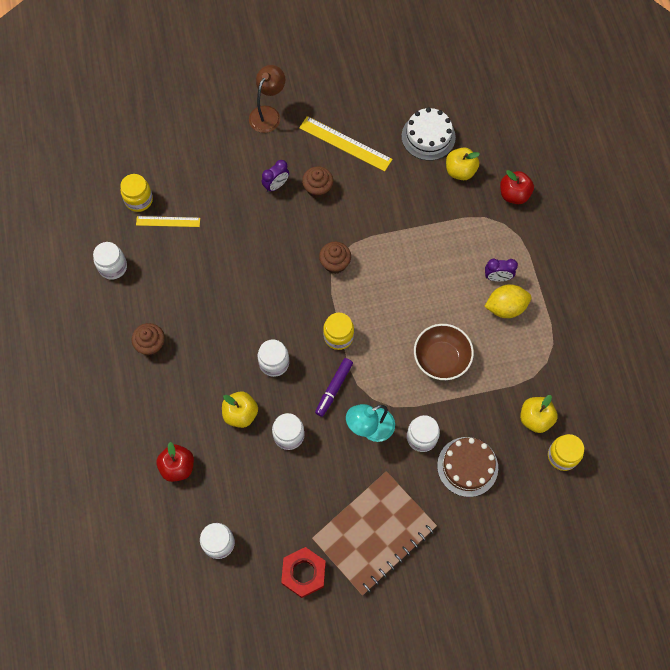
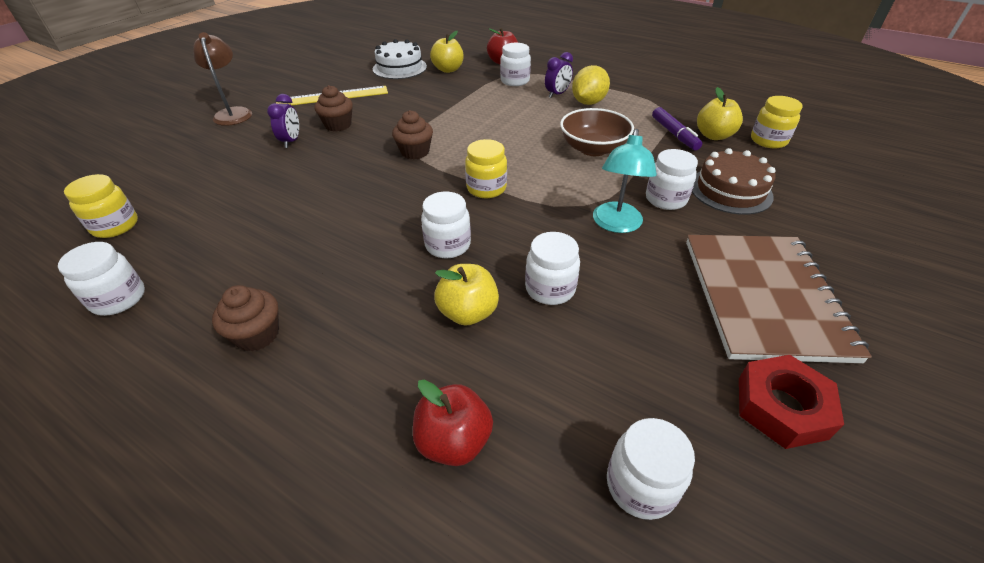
camera: 45 degrees left, 25 degrees down
yellow ruler [136,216,200,227] -> none
purple marker [315,358,353,417] -> purple marker moved to [652,107,702,150]
none -> white jar [500,43,531,86]

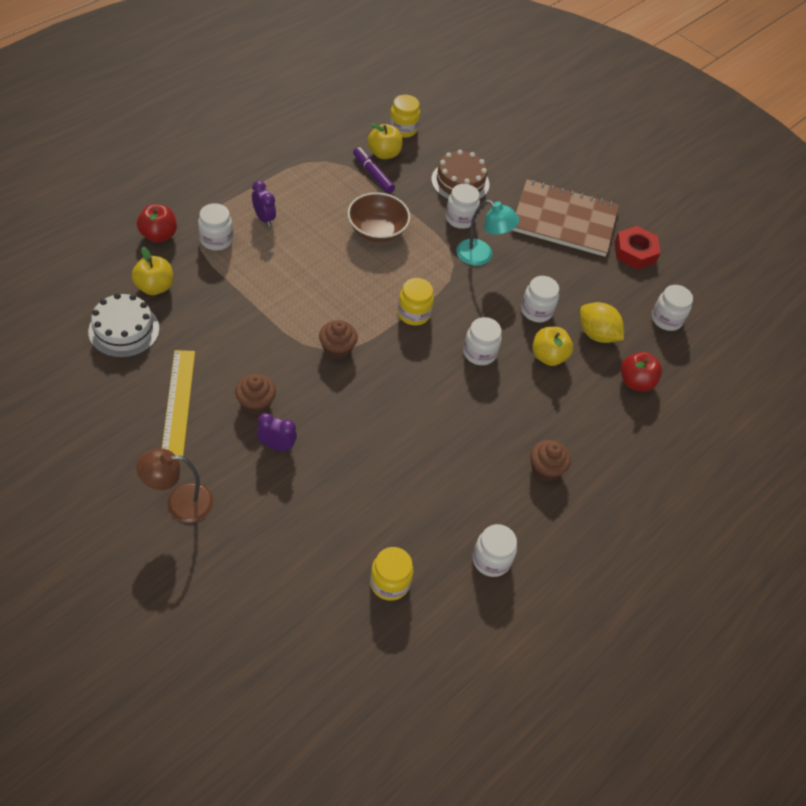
camera: 85 degrees left, 10 degrees up
yellow lemon [572,65,610,105] -> yellow lemon moved to [580,302,624,343]
purple marker [652,107,702,150] -> purple marker turned 120 degrees counterclockwise [353,147,395,193]

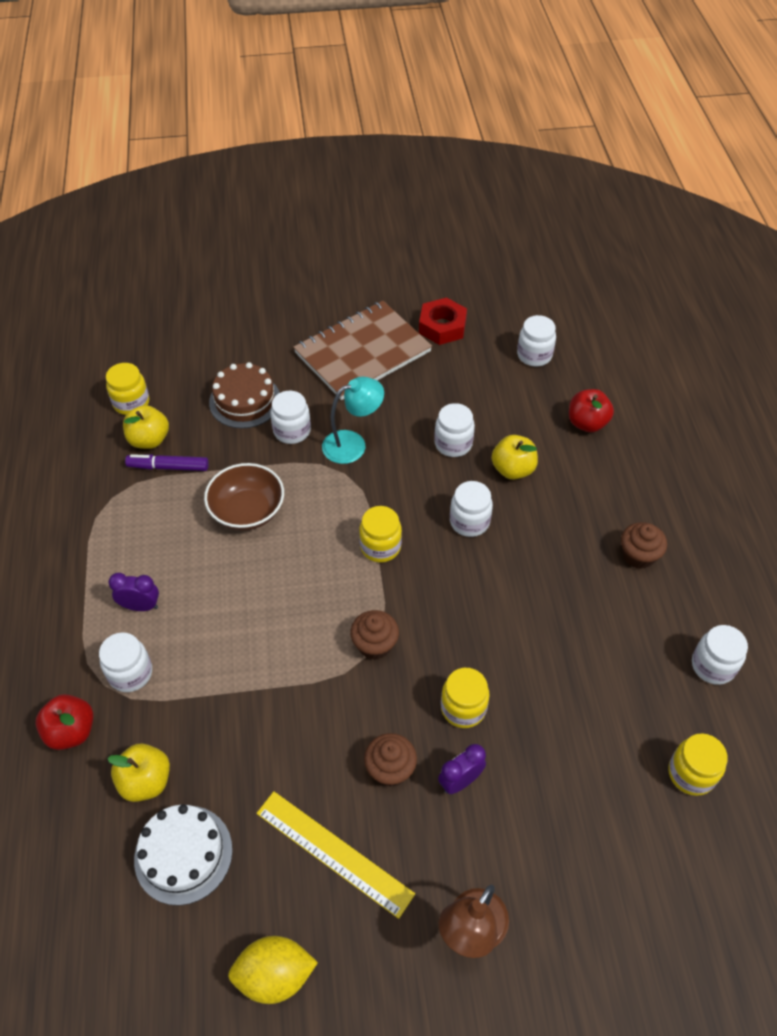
camera: 45 degrees left, 0 degrees up
yellow lemon [580,302,624,343] -> yellow lemon moved to [228,936,318,1004]
none -> yellow jar [441,668,490,728]

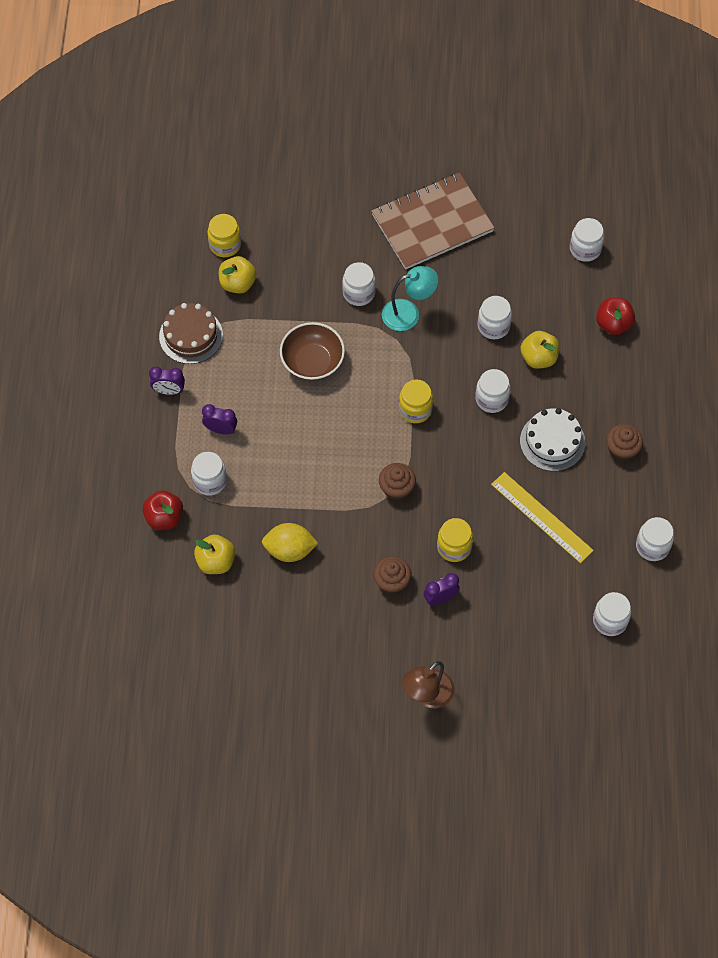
camera: 10 degrees right, 10 degrees up
purple marker [125,454,209,471] -> none
white cake [134,804,233,905] -> white cake moved to [520,408,585,471]
brown cake [209,362,280,428] -> brown cake moved to [159,303,223,364]
yellow lemon [228,936,318,1004] -> yellow lemon moved to [262,523,319,562]
yellow ruler [256,791,415,919] -> yellow ruler moved to [491,472,594,563]
red nut [419,297,467,345] -> none
yellow jar [668,733,728,796] -> white jar [593,592,631,636]
none -> purple clock [149,366,185,395]

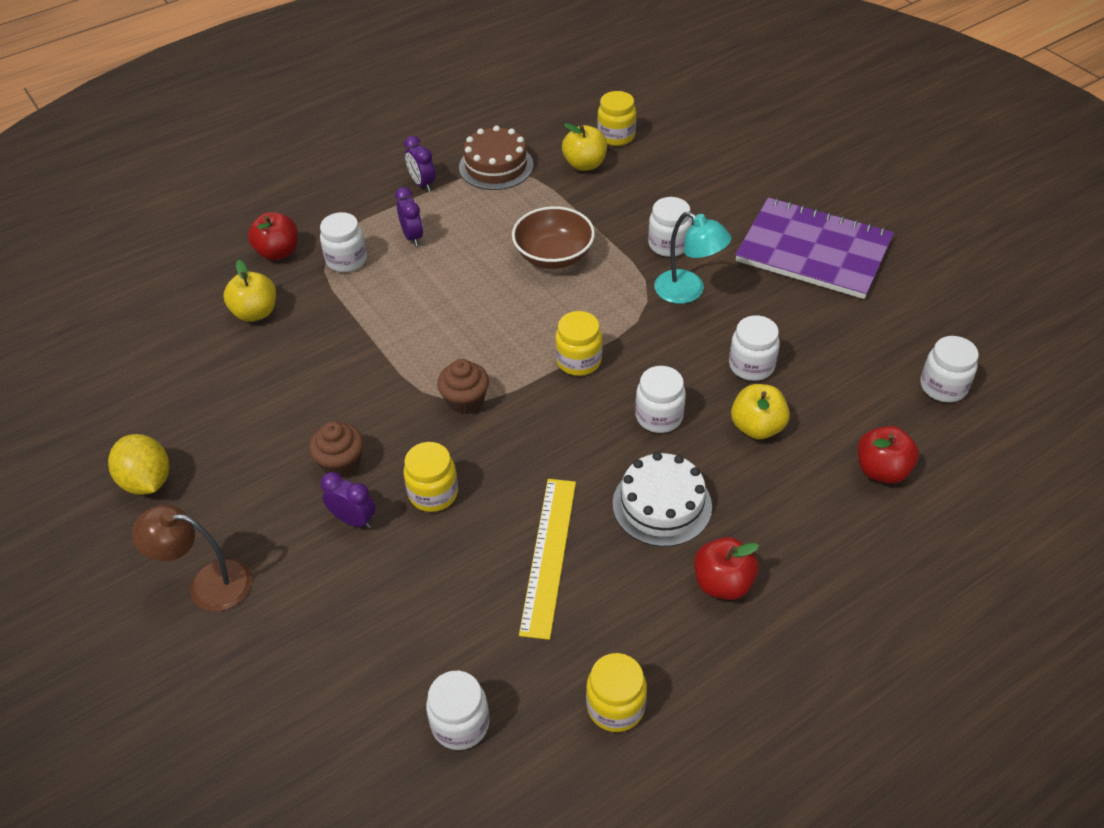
camera: 55 degrees right, 15 degrees down
yellow lemon [262,523,319,562] -> yellow lemon moved to [108,434,169,495]
brown notebook [371,173,495,269] -> purple notebook [735,197,894,299]
brown cupcake [606,424,643,461] -> red apple [694,537,759,600]
white jar [636,517,674,561] -> yellow jar [586,653,647,732]

